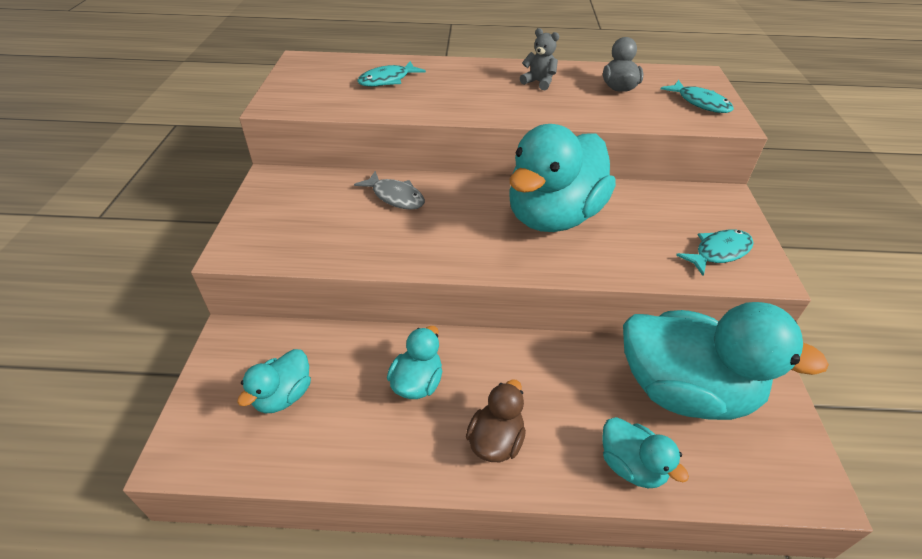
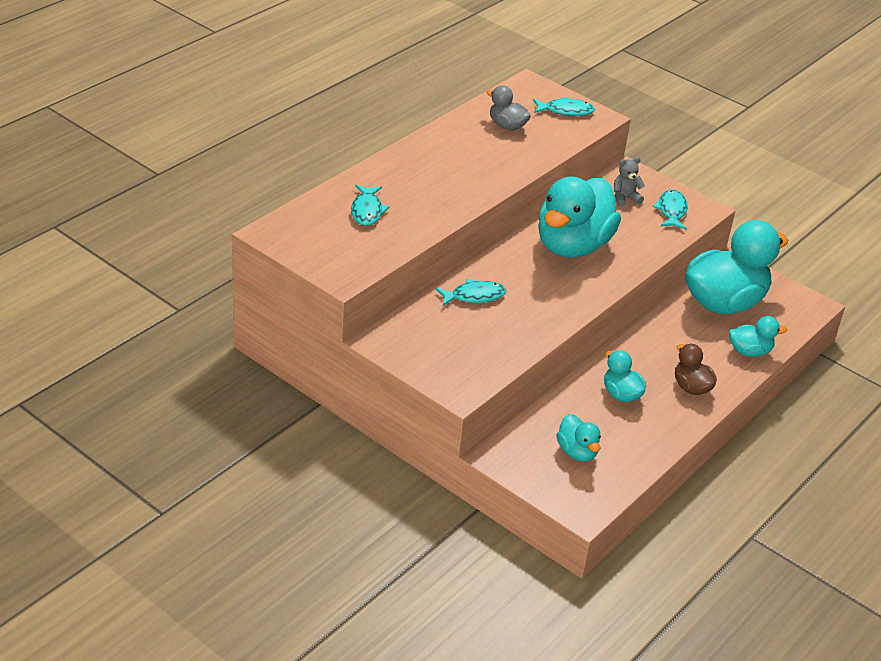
camera: 55 degrees left, 5 degrees down
grey fish [354,171,425,210] -> turquoise fish [436,279,506,306]
turquoise duck [509,124,616,232] -> turquoise duck turned 45 degrees clockwise [538,177,621,257]
grey teddy bear [520,28,559,90] -> grey teddy bear moved to [614,157,645,207]

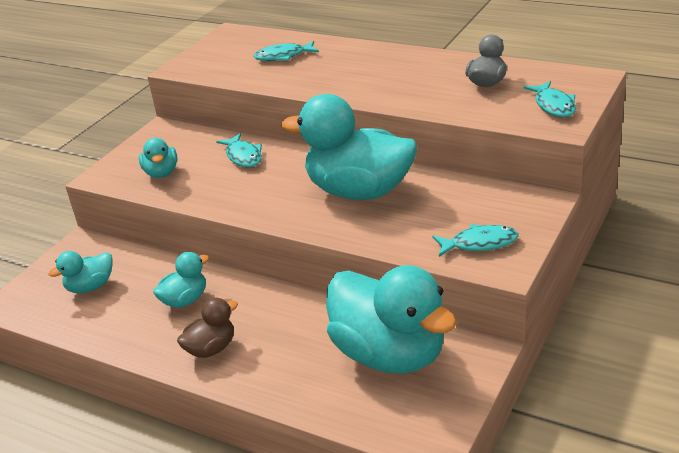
camera: 85 degrees right, 5 degrees down
grey teddy bear [614,157,645,207] -> none
turquoise duck [729,316,787,357] -> turquoise duck moved to [139,138,178,178]

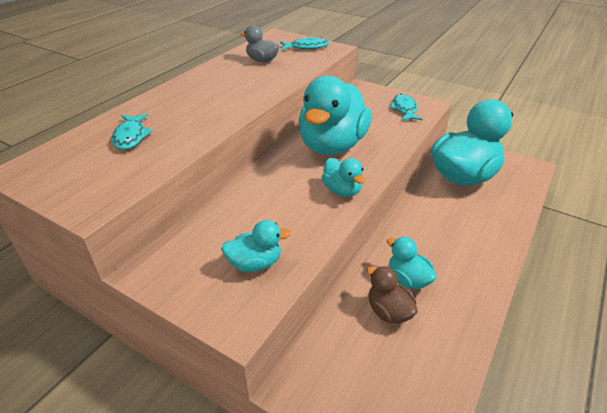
camera: 90 degrees left, 5 degrees up
turquoise duck [48,251,113,293] -> turquoise duck moved to [322,158,365,197]
brown duck [177,298,238,358] -> brown duck moved to [367,266,418,324]
turquoise fish [216,133,262,167] -> none

